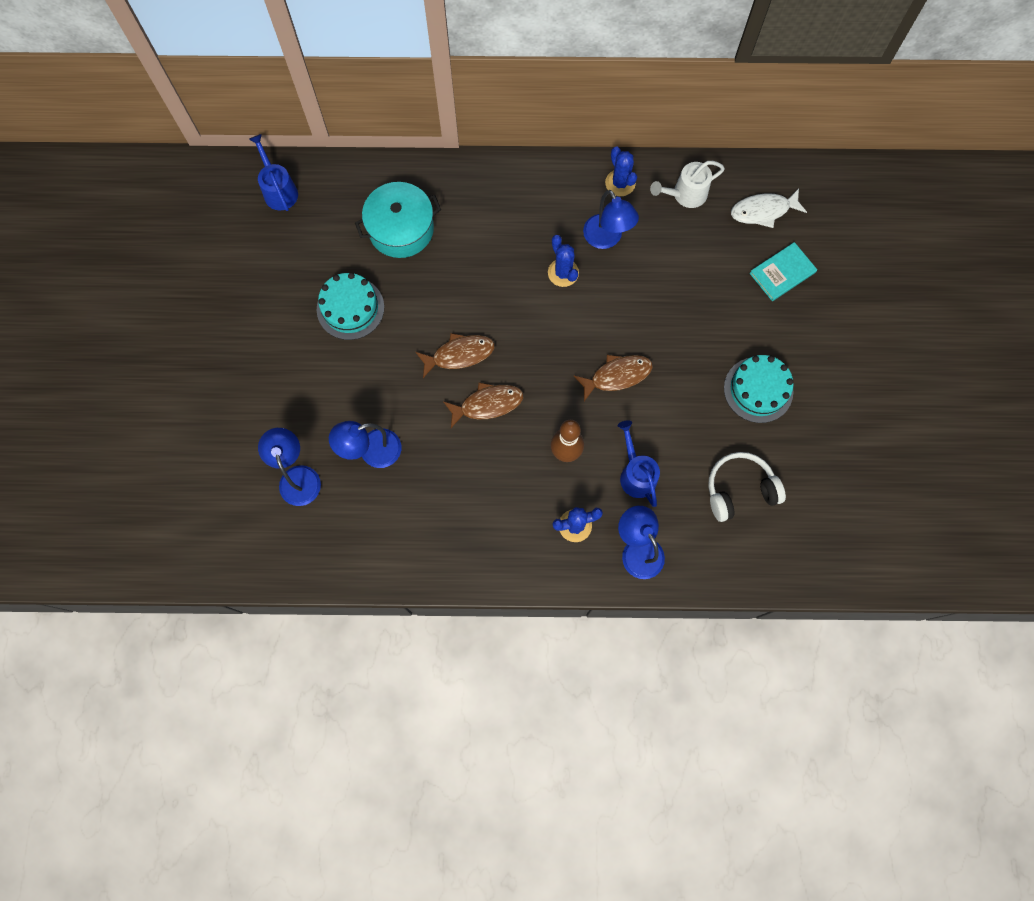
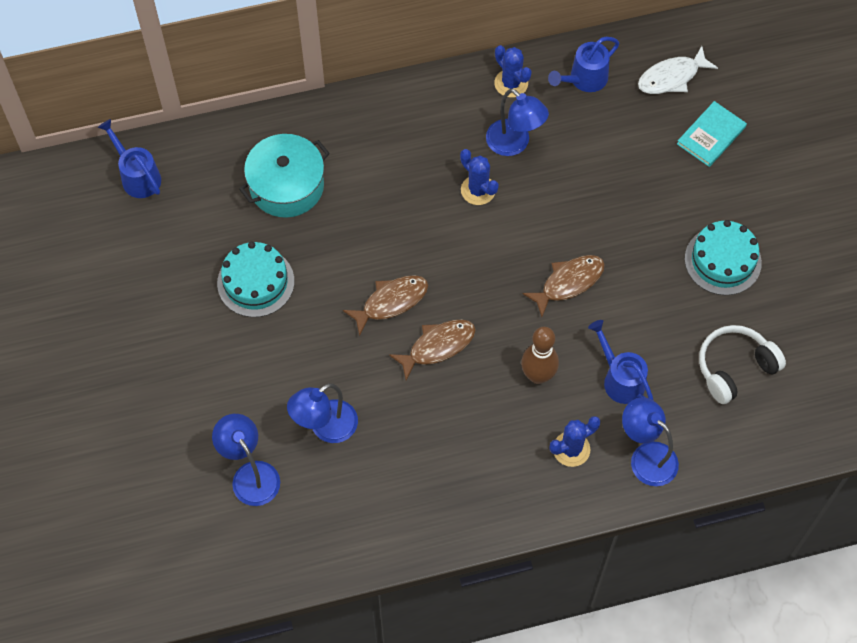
camera: 15 degrees left, 10 degrees down
white watering can [650,161,725,208] -> blue watering can [548,37,620,92]

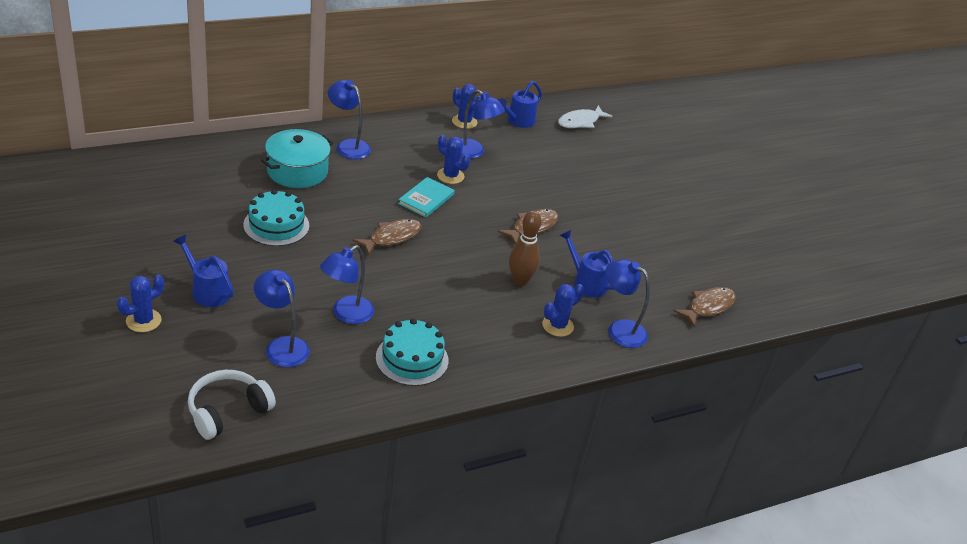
camera: 15 degrees left, 25 degrees down
blue watering can [98,119,161,198] -> blue watering can moved to [173,235,234,307]
brown fish [389,319,476,380] -> brown fish moved to [674,287,736,327]
turquoise book [677,101,747,167] -> turquoise book moved to [398,177,455,218]
turquoise cake [685,220,762,295] -> turquoise cake moved to [376,318,448,386]
white headphones [699,325,786,404] -> white headphones moved to [188,370,276,440]
none -> blue cactus [117,275,164,332]
none -> blue lamp [328,80,371,159]

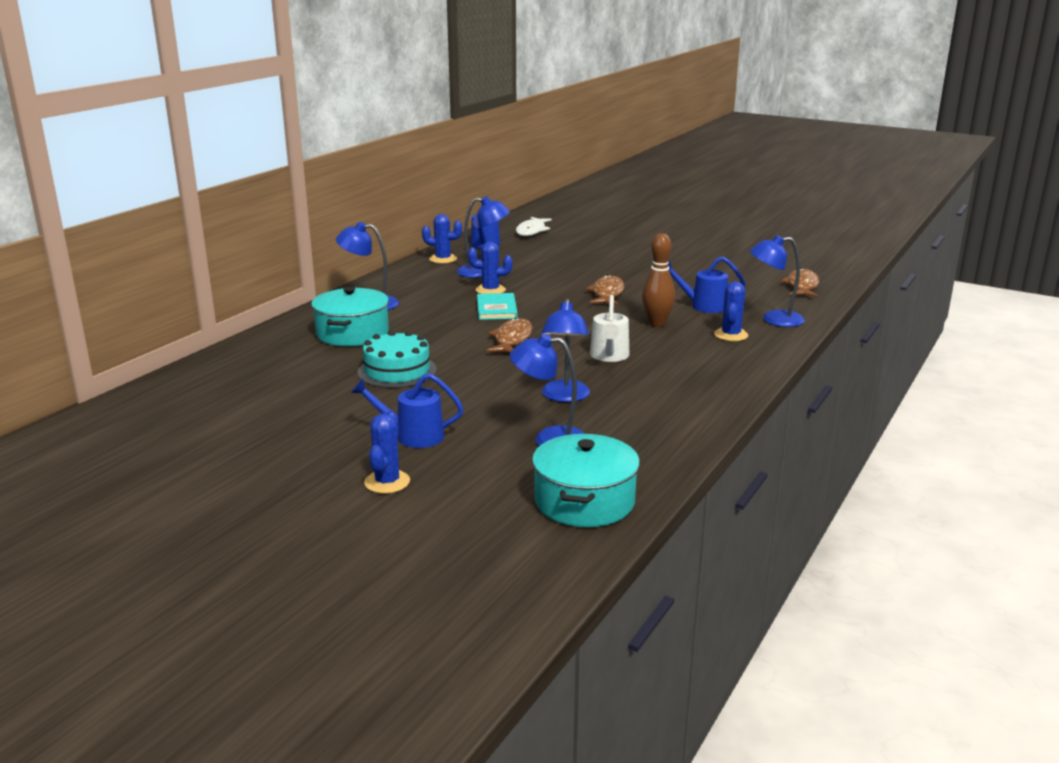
camera: 30 degrees left, 15 degrees down
white headphones [188,370,276,440] -> turquoise pot [532,434,640,527]
turquoise cake [376,318,448,386] -> none
none -> white watering can [590,295,629,362]

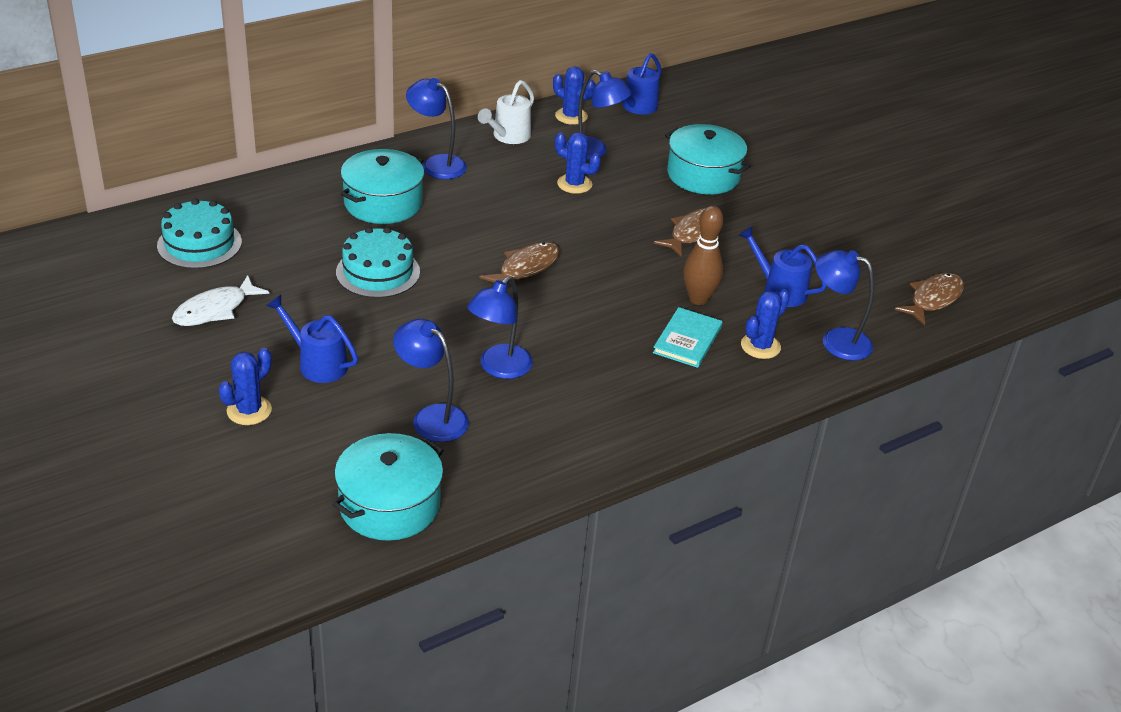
camera: 25 degrees right, 15 degrees up
turquoise book [477,293,518,320] -> turquoise book moved to [653,307,723,368]
white fish [516,217,552,236] -> white fish moved to [172,275,269,326]
white watering can [590,295,629,362] -> white watering can moved to [478,80,534,144]
none -> turquoise cake [157,198,242,269]
none -> turquoise pot [665,124,751,195]

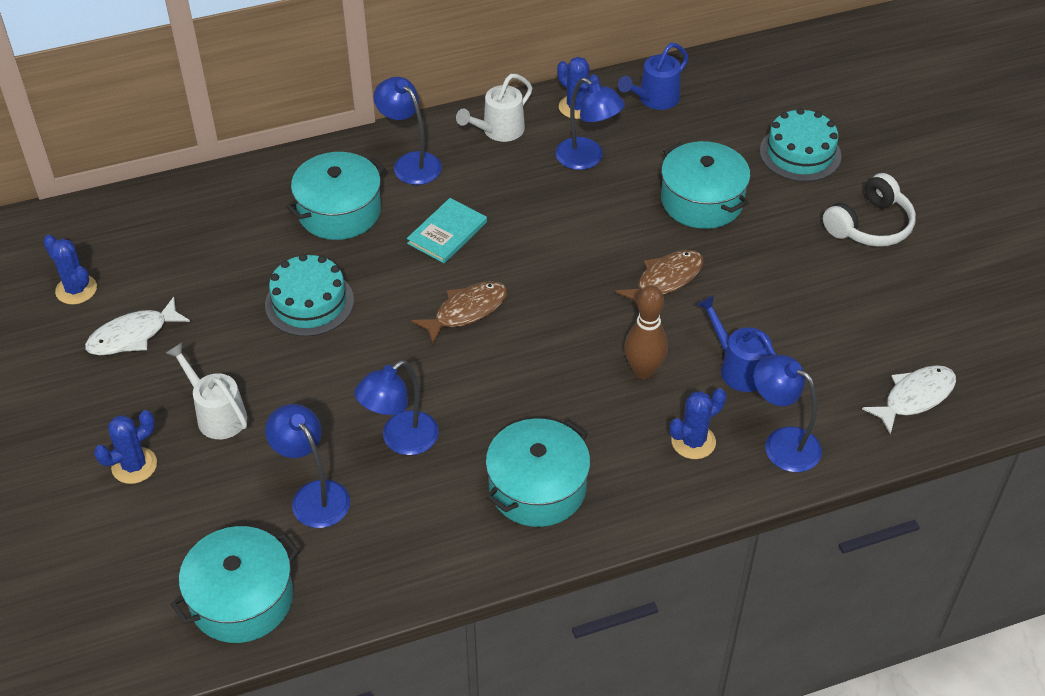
camera: 15 degrees right, 10 degrees up
turquoise cake [157,198,242,269] -> turquoise cake moved to [760,108,841,182]
blue watering can [266,295,358,383] -> white watering can [166,343,247,439]
blue cactus [555,132,601,194] -> blue cactus moved to [43,235,97,305]
turquoise book [653,307,723,368] -> turquoise book moved to [407,198,487,263]
brown fish [894,273,964,325] -> white fish [862,365,956,435]
none -> turquoise pot [486,418,590,527]
none -> white headphones [823,173,916,247]

